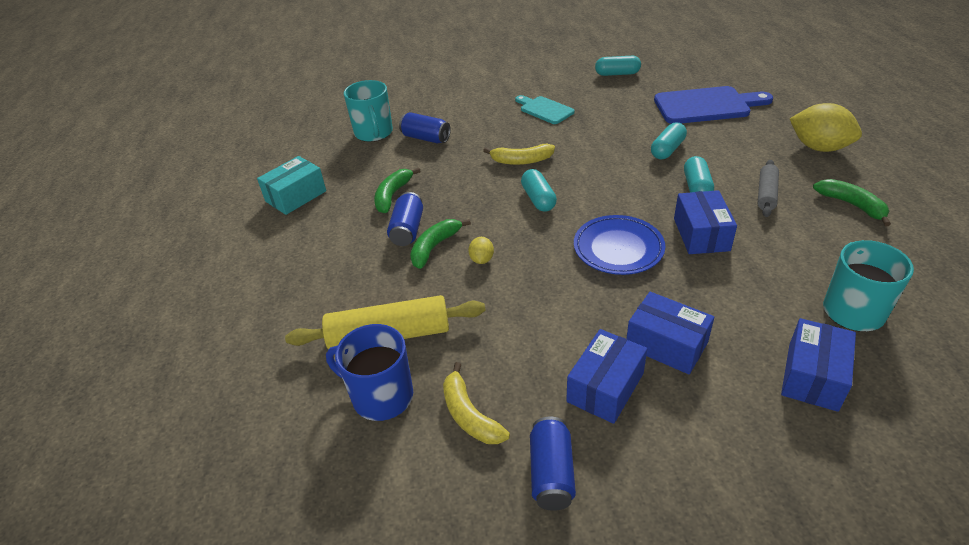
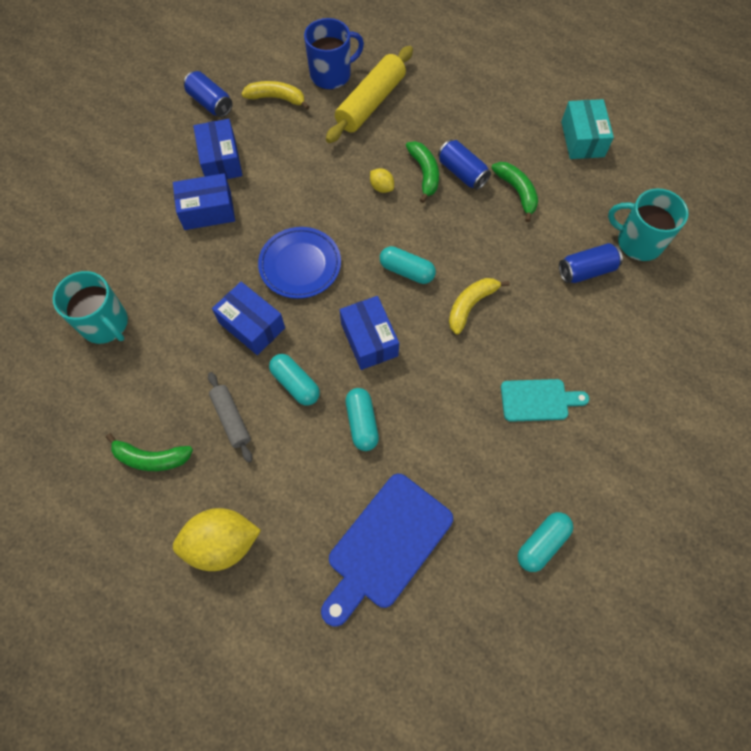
camera: 130 degrees right, 25 degrees up
blue box [781,318,856,412] -> blue box moved to [340,296,399,370]

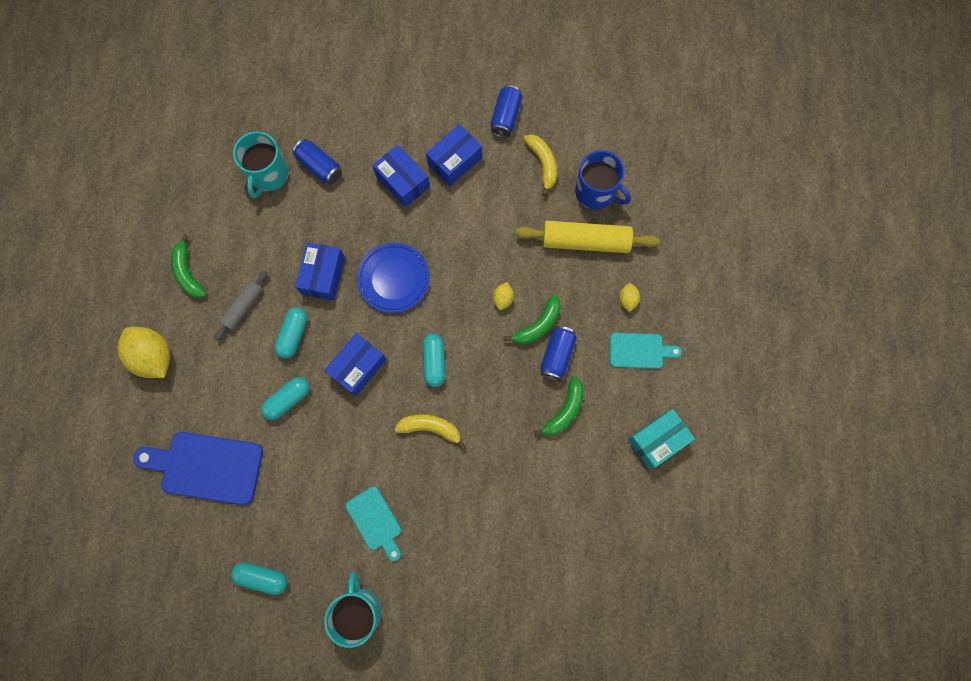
camera: 60 degrees right, 10 degrees up
blue can [559,243,623,283] -> blue can moved to [293,139,342,184]
turquoise mug [608,188,689,261] -> turquoise mug moved to [324,572,382,648]
none -> turquoise cutting board [610,333,682,369]
none -> yellow lemon [619,283,640,312]

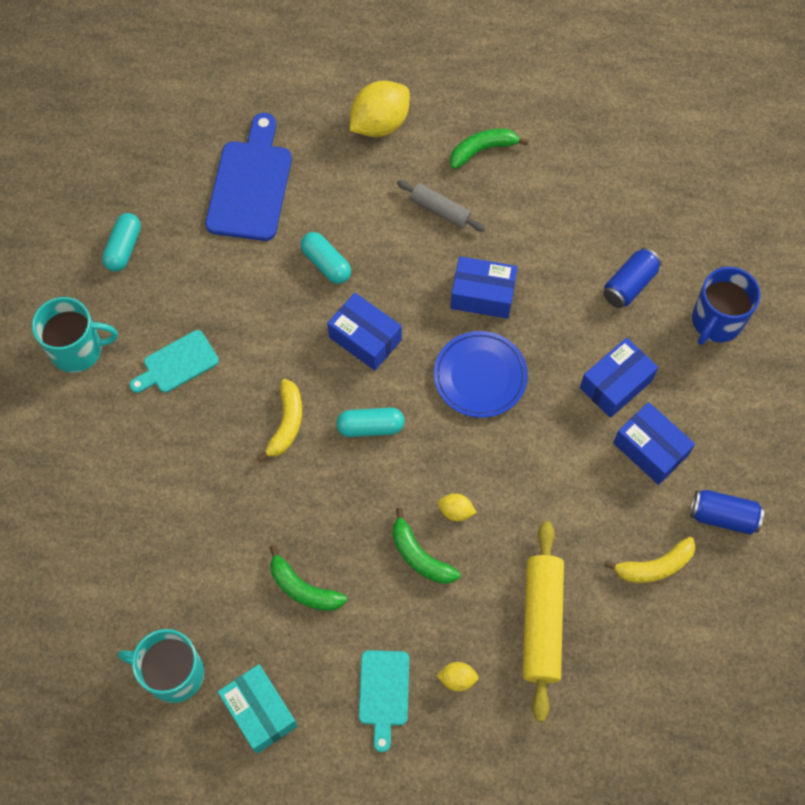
camera: 90 degrees right, 10 degrees down
turquoise mug [233,131,289,199] -> turquoise mug moved to [118,629,204,703]
turquoise capsule [274,307,307,358] -> none
blue can [541,326,577,381] -> none
blue mug [575,150,631,209] -> blue mug moved to [692,267,761,345]

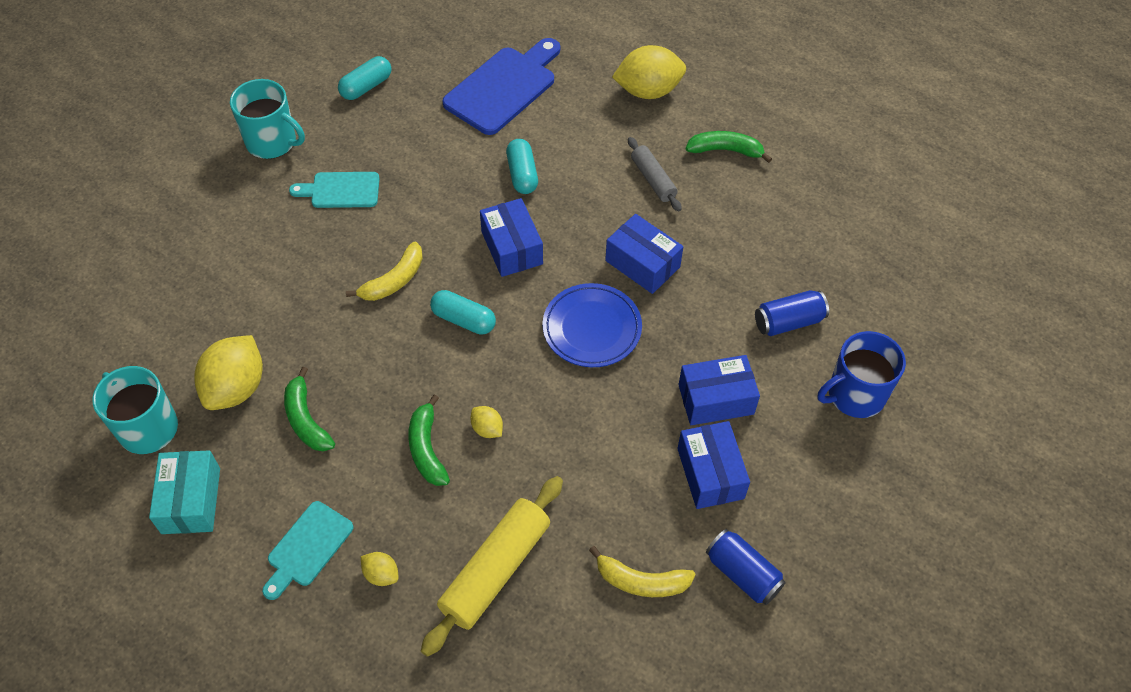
camera: 30 degrees right, 10 degrees down
none -> yellow lemon [194,335,263,410]

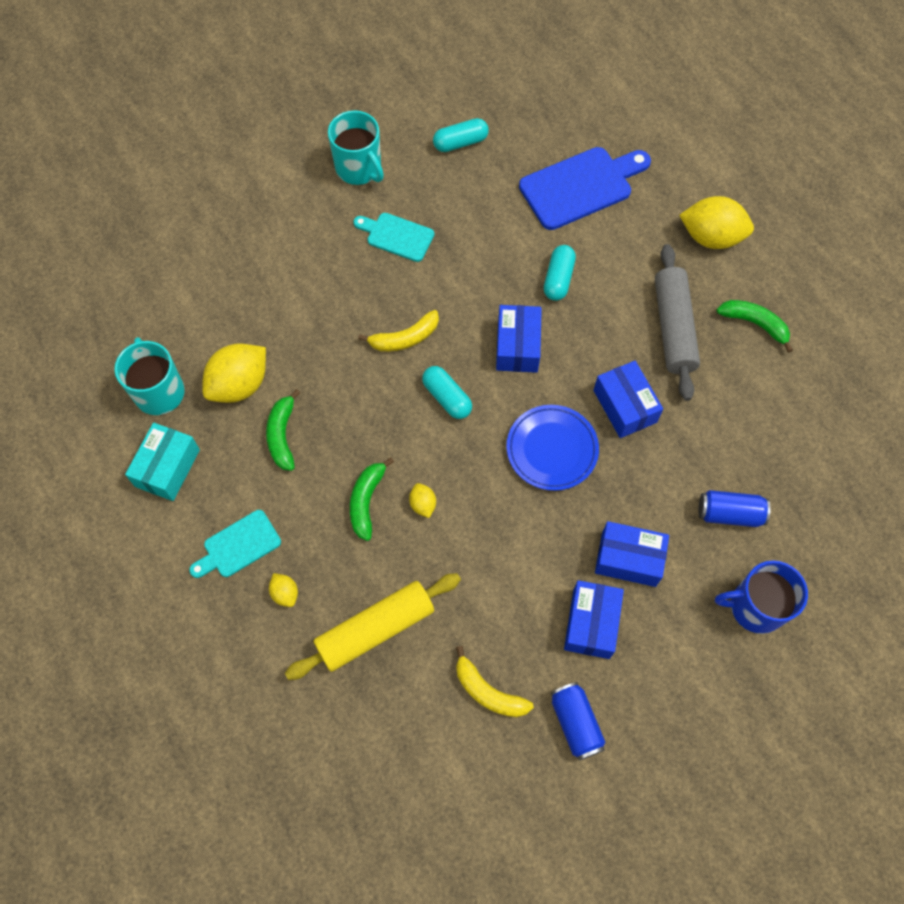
camera: 25 degrees right, 10 degrees up
grey rolling pin [628,137,682,211] -> grey rolling pin [655,244,700,401], size x1.73

